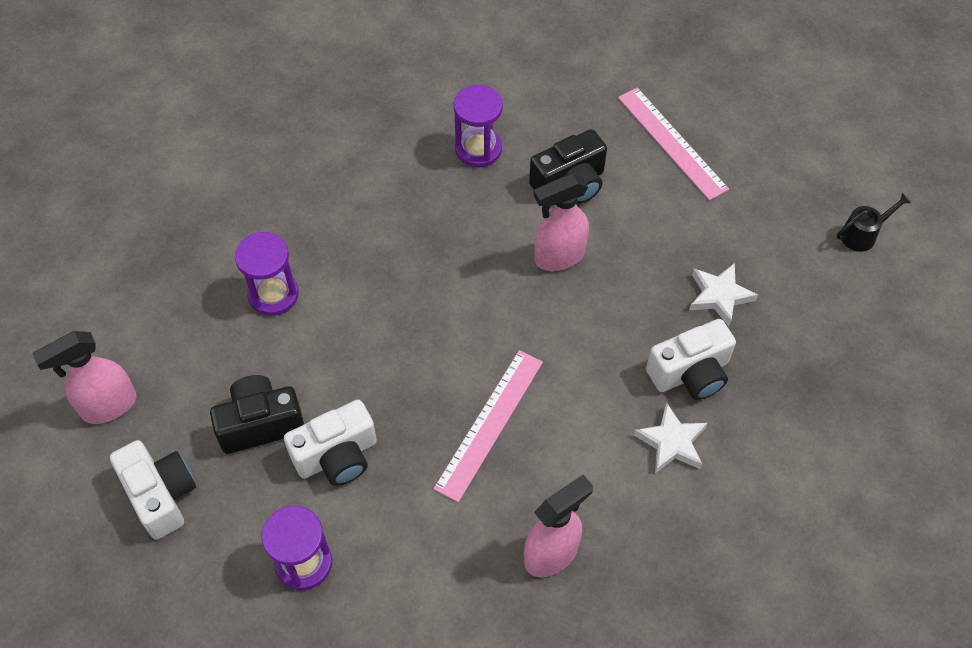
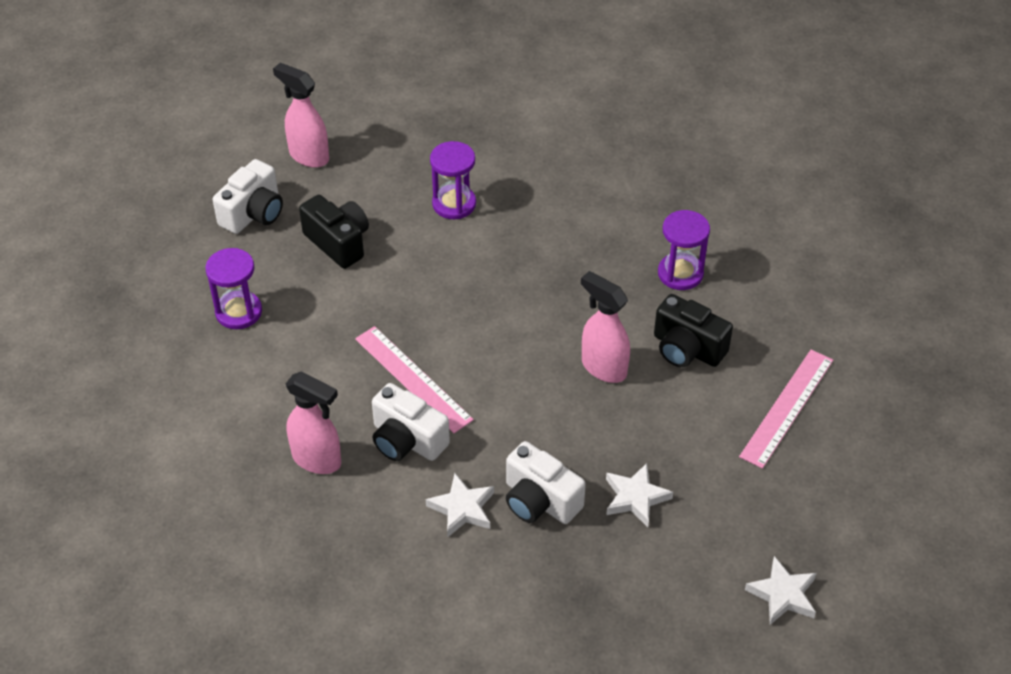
camera: 65 degrees right, 10 degrees down
white camera [284,400,377,486] -> white camera moved to [372,383,450,461]
pink ruler [433,350,543,502] -> pink ruler turned 45 degrees clockwise [355,326,474,433]
black watering can [837,193,911,252] -> white star [745,556,817,625]

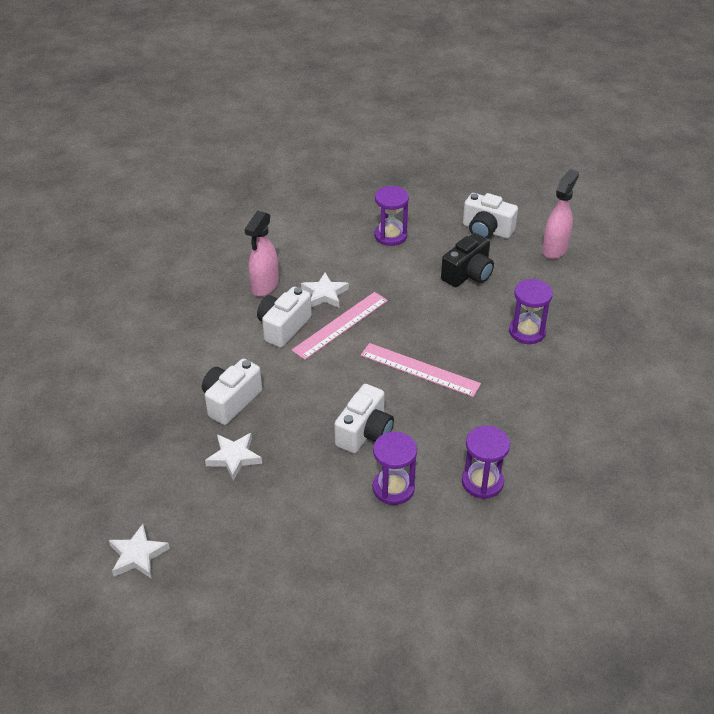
camera: 85 degrees right, 5 degrees down
white star [426,473,494,538] -> white star moved to [301,272,349,308]
pink spray bottle [581,271,630,383] -> white camera [334,384,394,453]
black camera [654,294,733,367] -> purple hourglass [373,432,417,505]
pink ruler [739,350,833,469] -> pink ruler moved to [361,343,481,397]

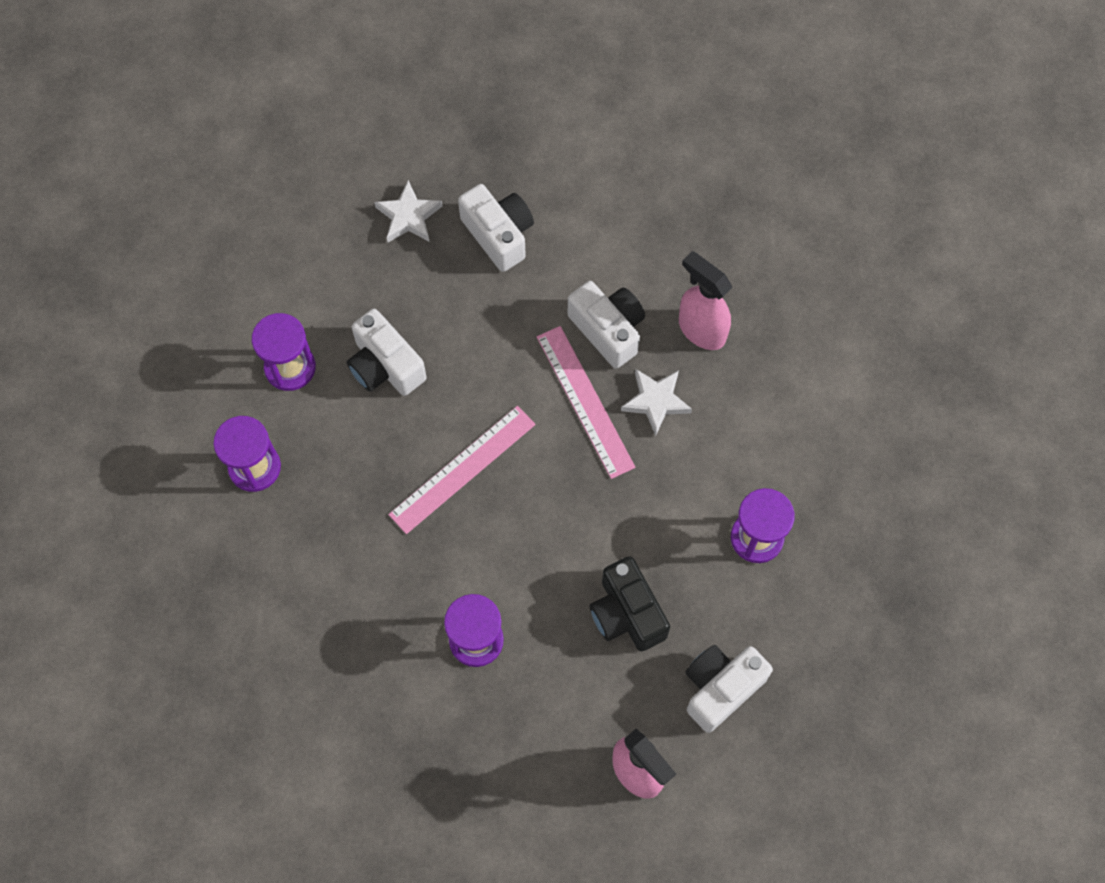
camera: 110 degrees right, 25 degrees up
white star [109,524,170,578] -> none

